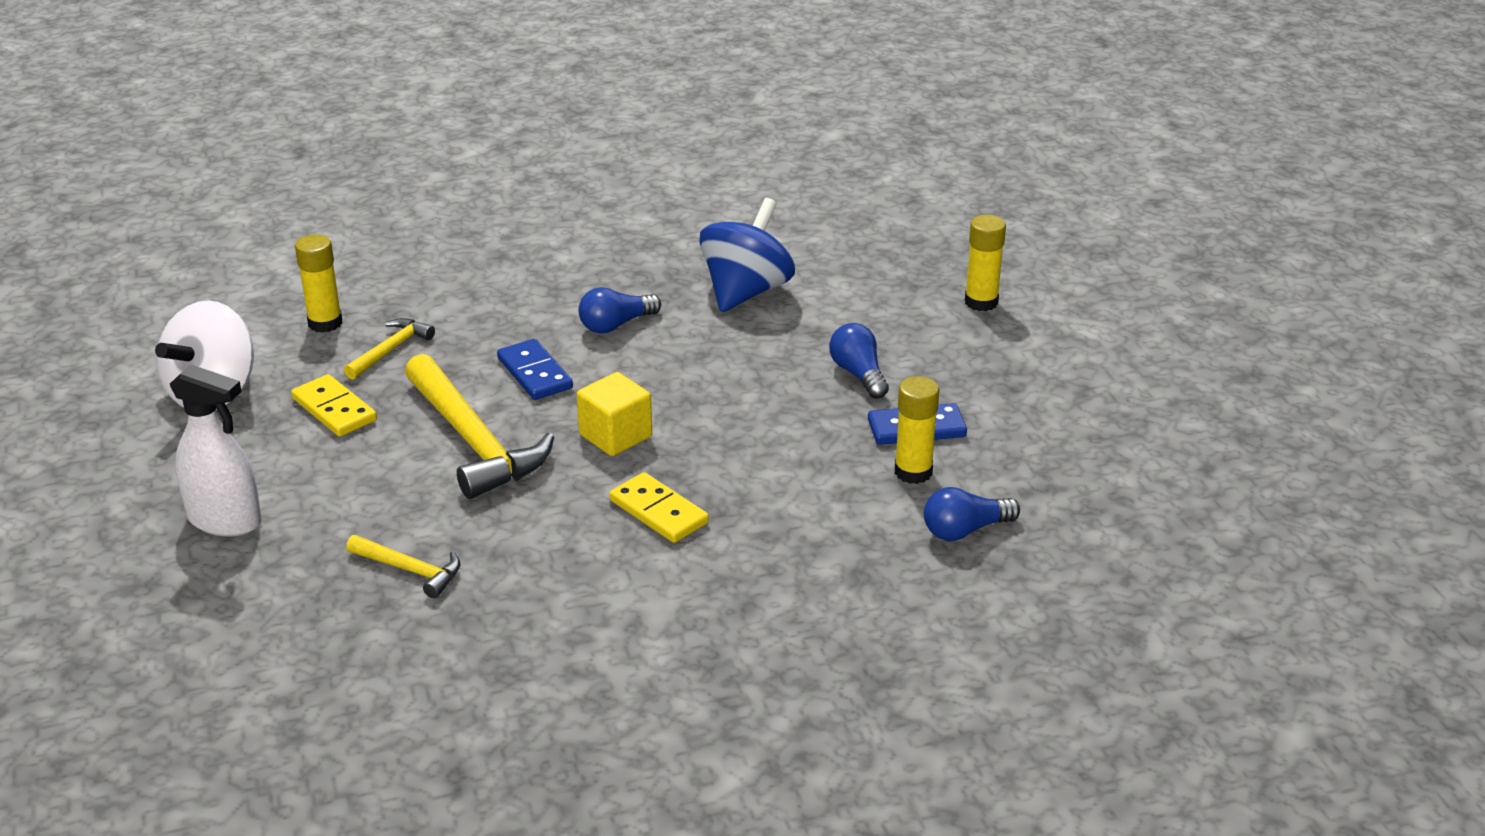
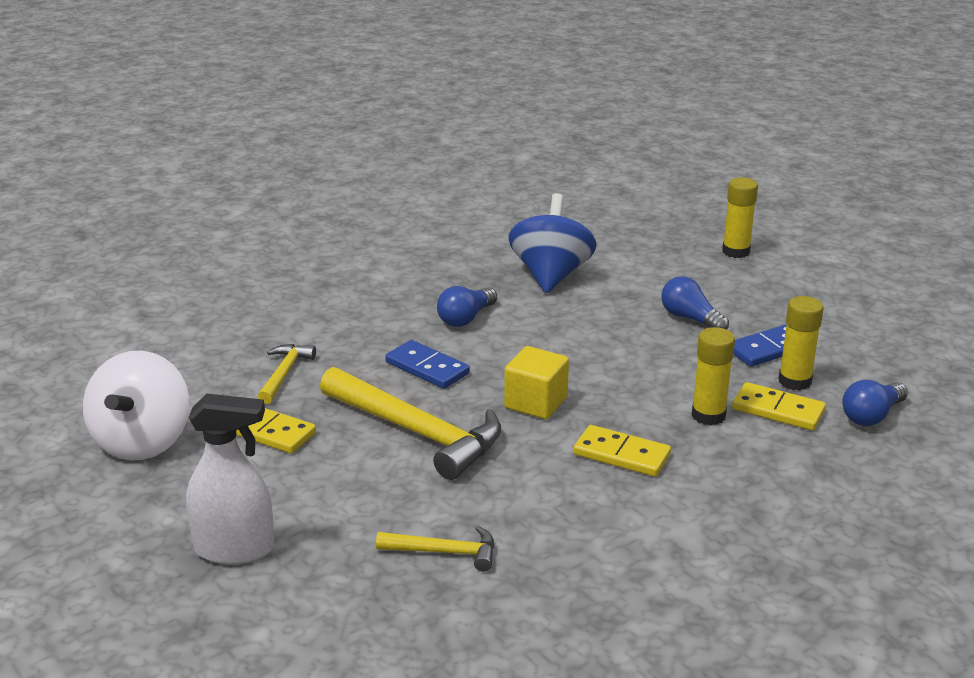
camera: 20 degrees left, 5 degrees down
yellow glue stick [295,234,343,333] -> yellow glue stick moved to [691,327,735,426]
none -> yellow domino [732,382,826,430]

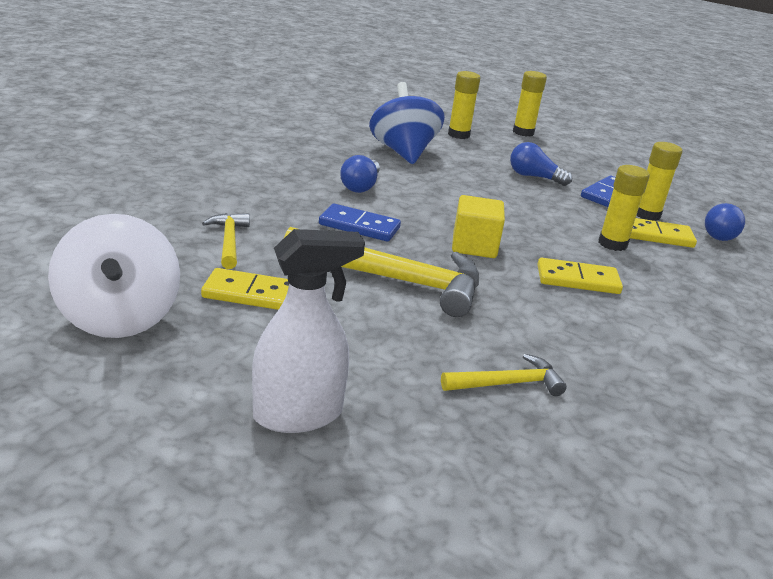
camera: 25 degrees left, 0 degrees up
none -> yellow glue stick [448,71,480,139]

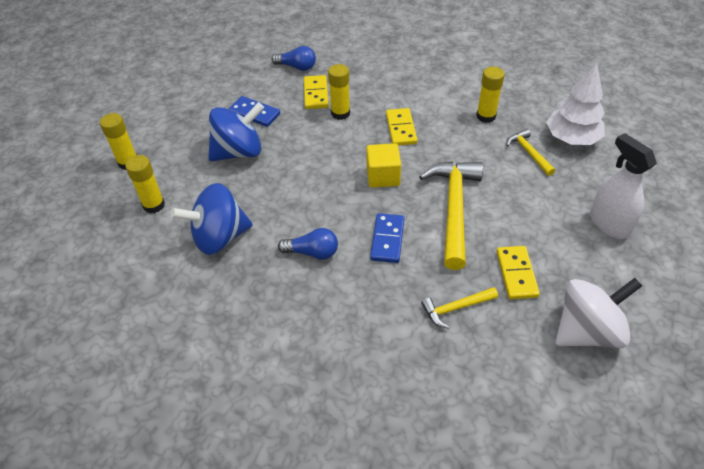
camera: 95 degrees left, 20 degrees up
blue light bulb [510,142,572,186] -> blue spinning top [208,102,264,161]
yellow glue stick [637,142,683,221] -> yellow glue stick moved to [476,67,505,123]
none -> white tree [546,63,605,145]

